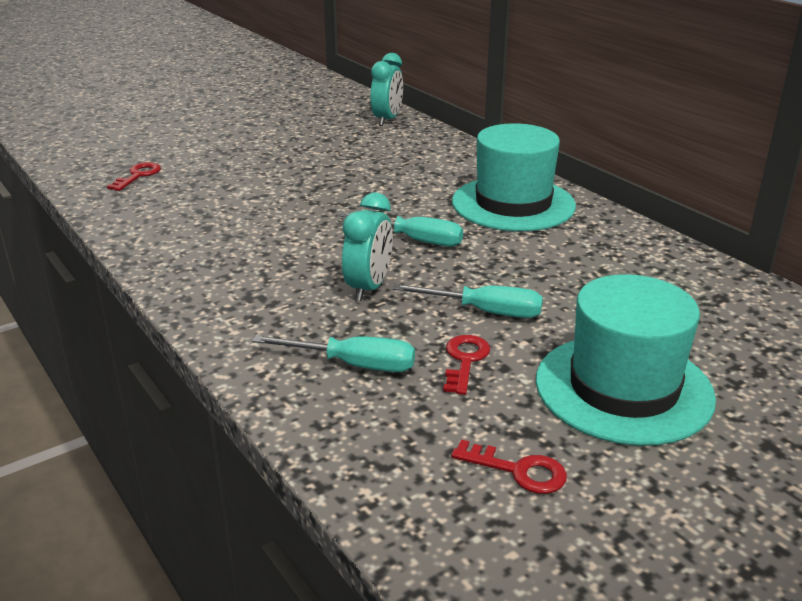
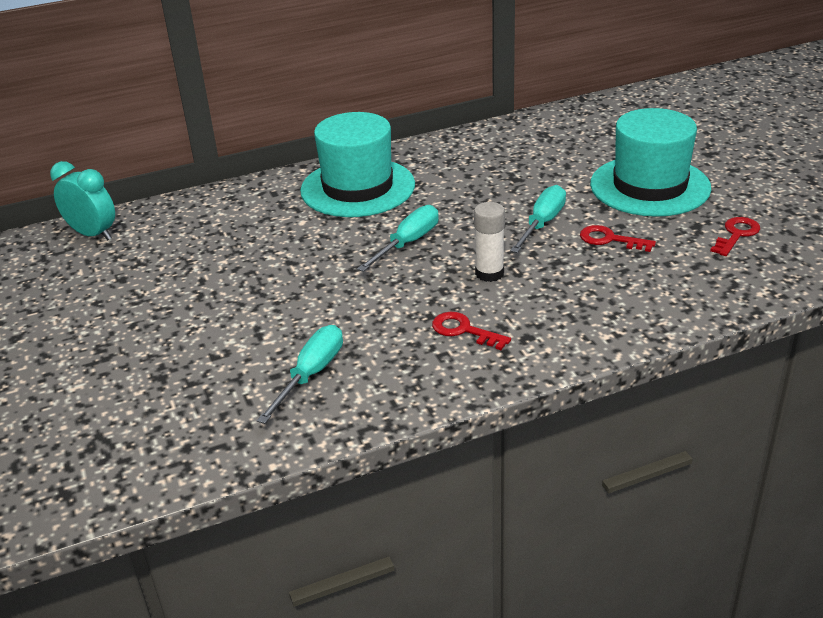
camera: 75 degrees left, 5 degrees up
red key [107,162,161,191] -> red key moved to [432,312,511,350]
turquoise screwdriver [252,335,415,372] -> turquoise screwdriver moved to [257,325,343,424]
turquoise clock [342,193,393,301] -> white glue stick [474,202,505,282]

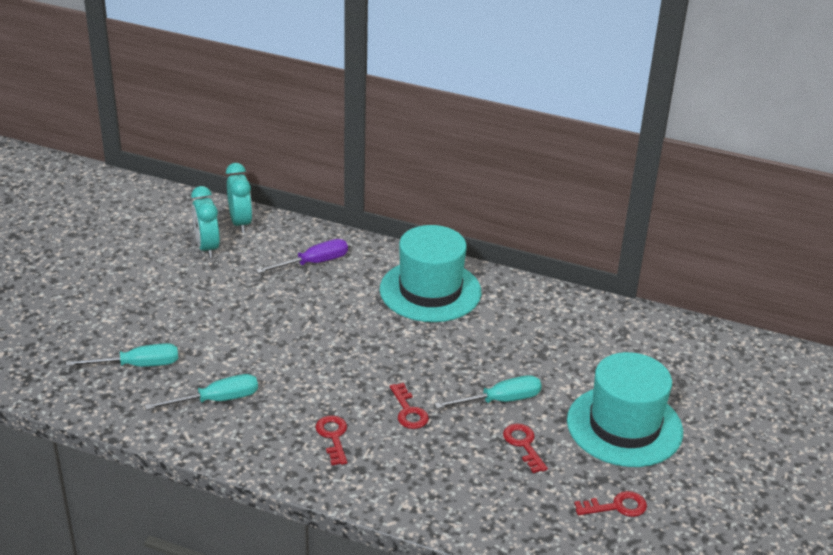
camera: 40 degrees right, 0 degrees up
turquoise screwdriver [357,205,439,272] -> turquoise screwdriver moved to [66,343,178,367]
white glue stick [474,202,505,282] -> red key [390,383,429,429]
none -> turquoise clock [191,186,220,258]
none -> purple screwdriver [256,239,348,274]

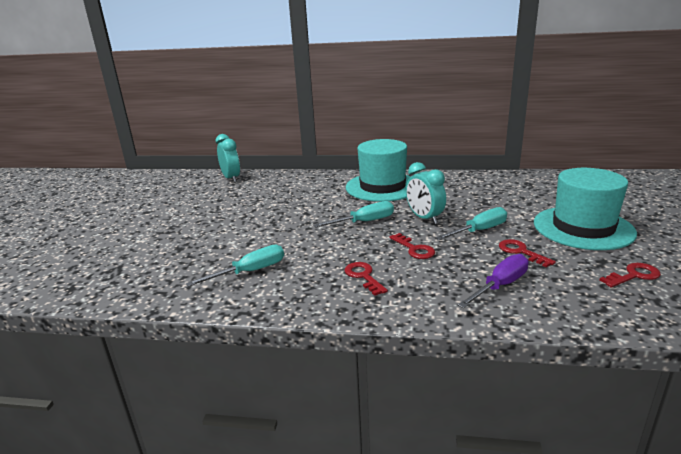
camera: 10 degrees left, 10 degrees down
turquoise screwdriver [66,343,178,367] -> turquoise screwdriver moved to [313,201,394,228]
turquoise clock [191,186,220,258] -> turquoise clock moved to [406,162,446,224]
purple screwdriver [256,239,348,274] -> purple screwdriver moved to [458,254,529,308]

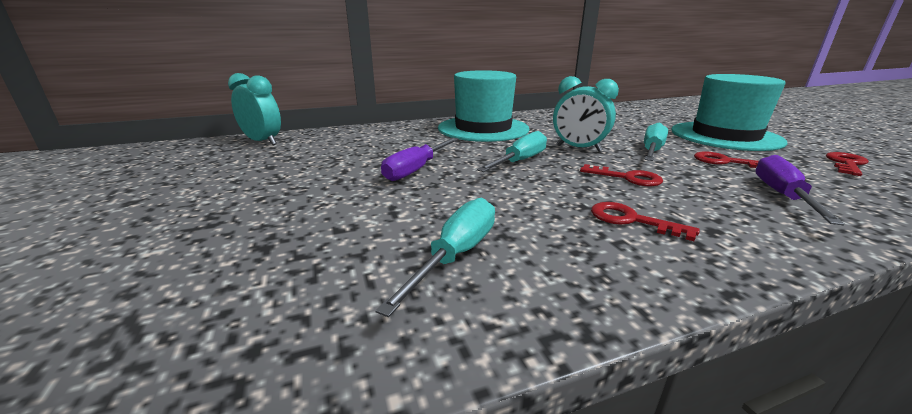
camera: 30 degrees left, 0 degrees up
none -> purple screwdriver [381,138,459,181]

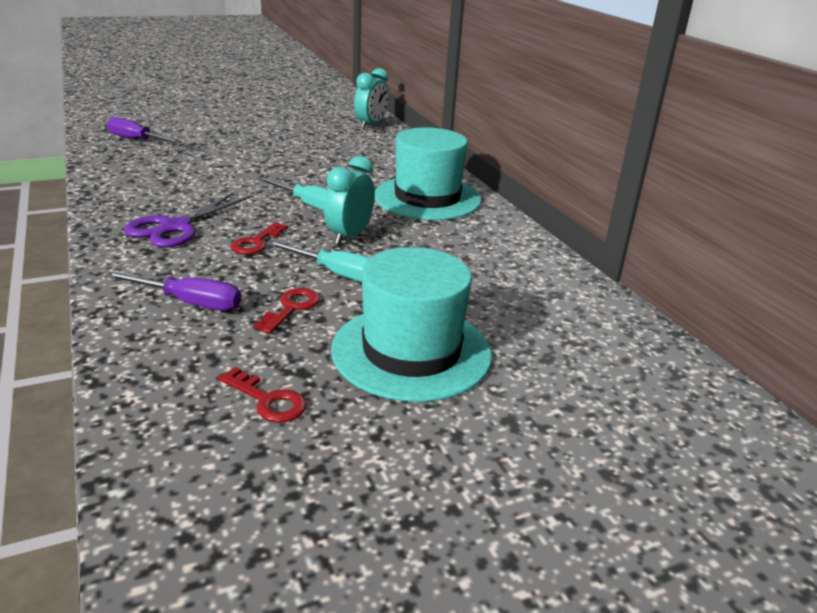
camera: 85 degrees right, 5 degrees up
turquoise screwdriver [376,198,495,317] -> none
purple screwdriver [381,138,459,181] -> purple screwdriver moved to [107,117,182,143]
red key [591,202,700,241] -> purple scissors [124,193,251,248]

